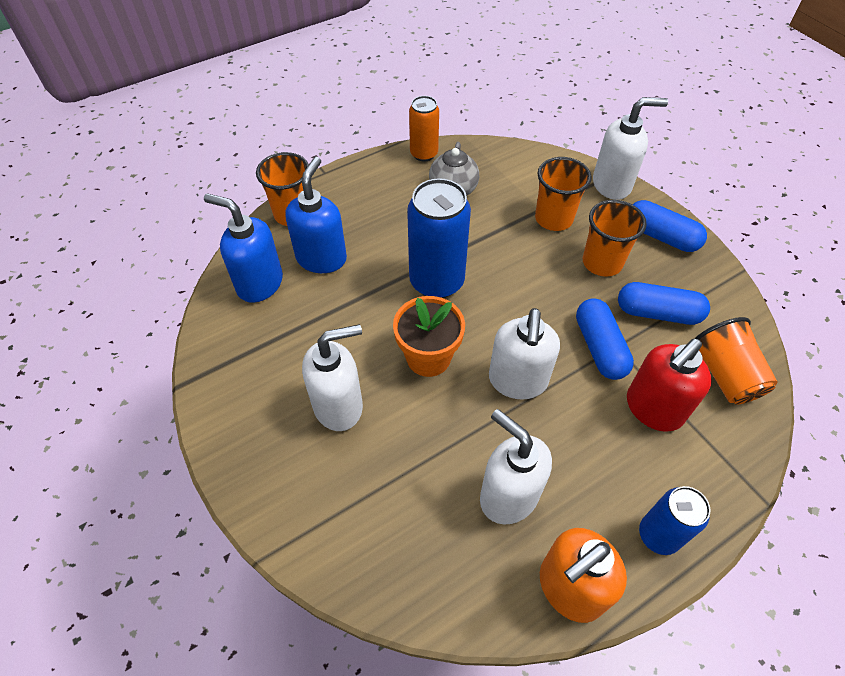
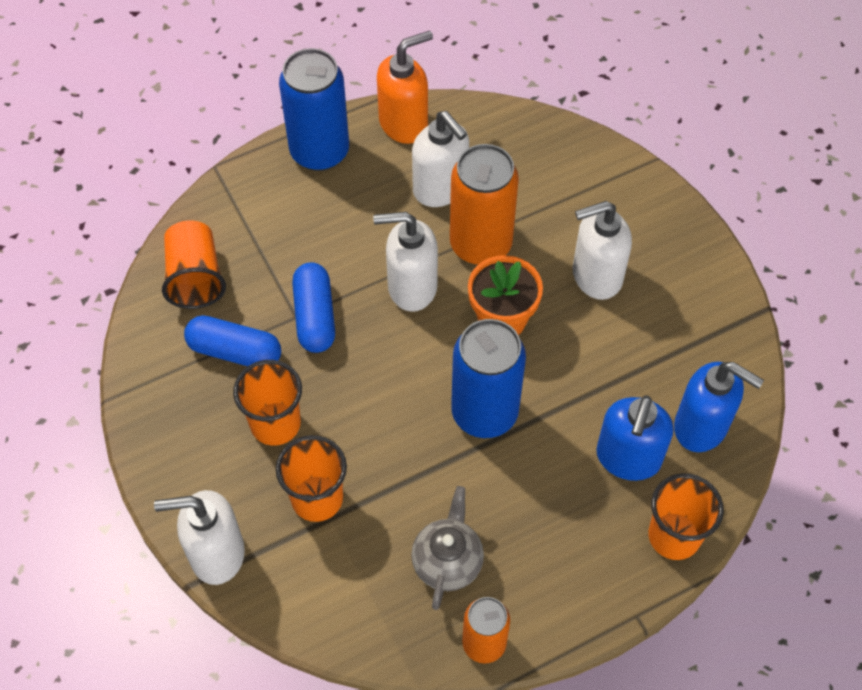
camera: 175 degrees left, 5 degrees up
white soap dispenser [489,308,560,400] -> white soap dispenser turned 105 degrees counterclockwise [373,212,438,312]
red soap dispenser [627,339,712,432] -> none
blue capsule [632,200,707,252] -> none
blue can [639,486,710,555] -> blue can [279,48,349,171], size x1.67
none -> orange can [450,144,519,265]

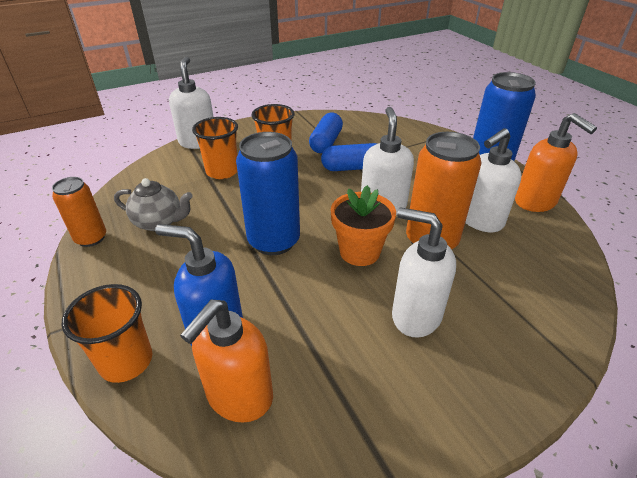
camera: 90 degrees right, 20 degrees down
orange cup [162,220,226,309] -> none
white soap dispenser [572,201,632,300] -> white soap dispenser turned 45 degrees counterclockwise [392,207,456,338]
blue soap dispenser [674,362,764,452] -> orange soap dispenser [180,300,273,423]

